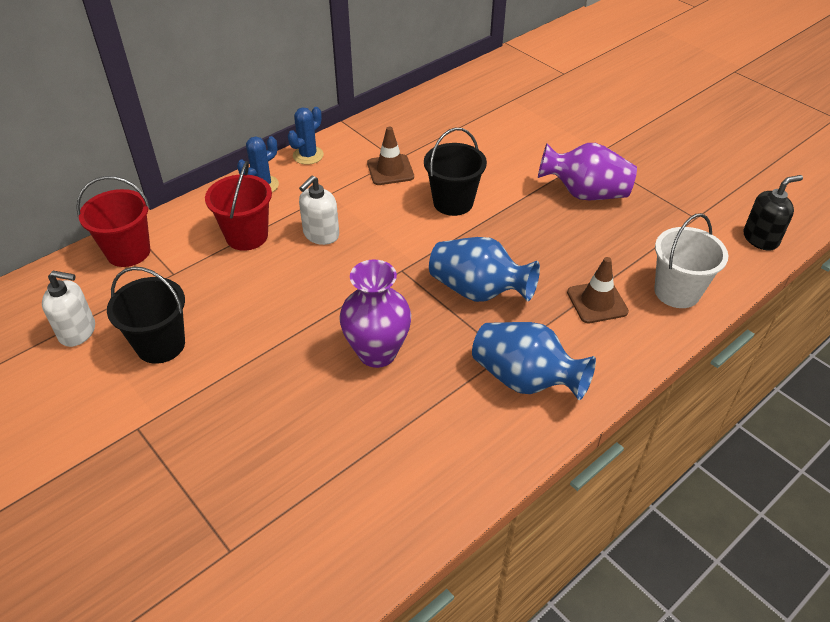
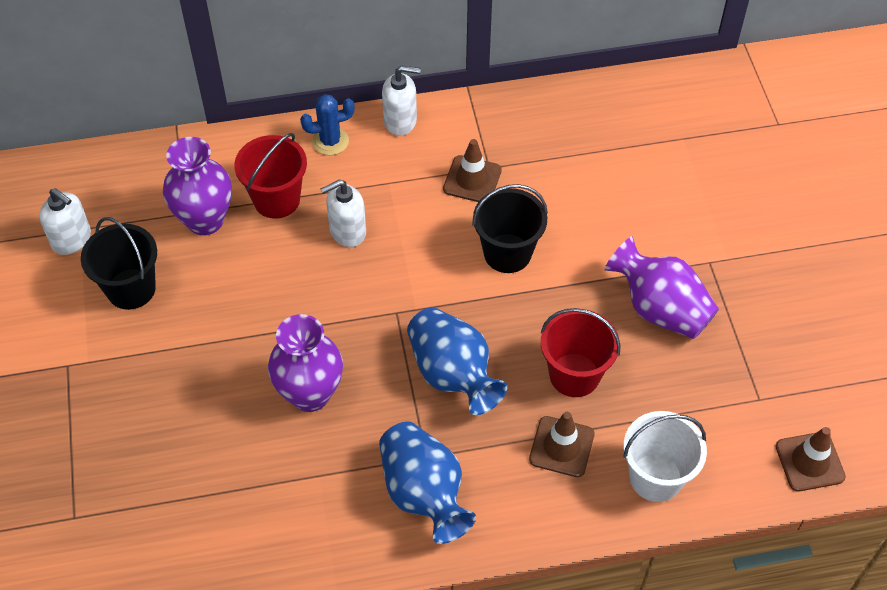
camera: 30 degrees right, 10 degrees up
red bucket [76,176,151,267] -> red bucket moved to [540,308,621,397]
blue cactus [287,107,324,165] -> white soap dispenser [382,65,421,136]
black soap dispenser [744,175,803,251] -> brown traffic cone [776,427,846,491]
none -> purple vase [163,137,232,235]

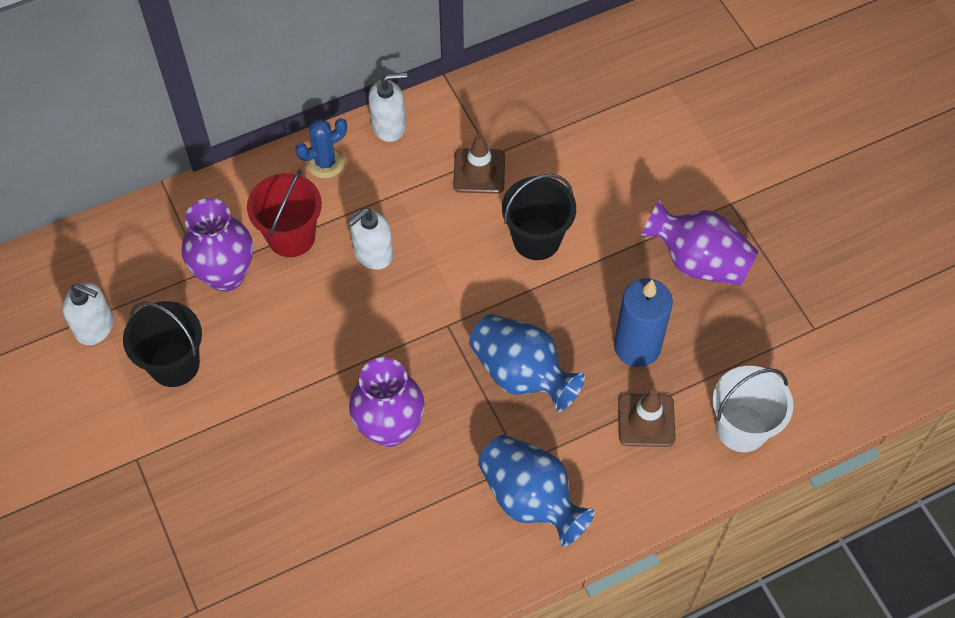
camera: 15 degrees left, 5 degrees up
red bucket [540,308,621,397] -> blue candle [614,278,673,367]
brown traffic cone [776,427,846,491] -> none

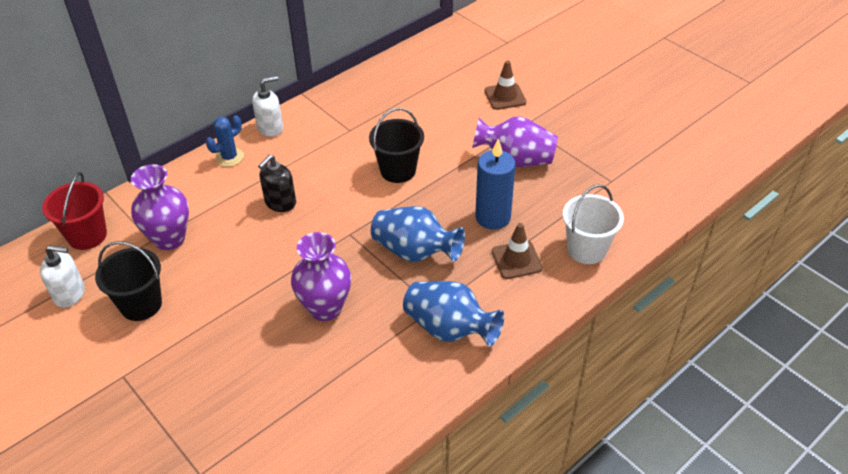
camera: 15 degrees left, 15 degrees down
red bucket [247,170,322,257] -> red bucket moved to [42,172,107,250]
white soap dispenser [348,208,393,270] -> black soap dispenser [258,155,296,212]
brown traffic cone [453,134,505,194] -> brown traffic cone moved to [485,60,526,110]

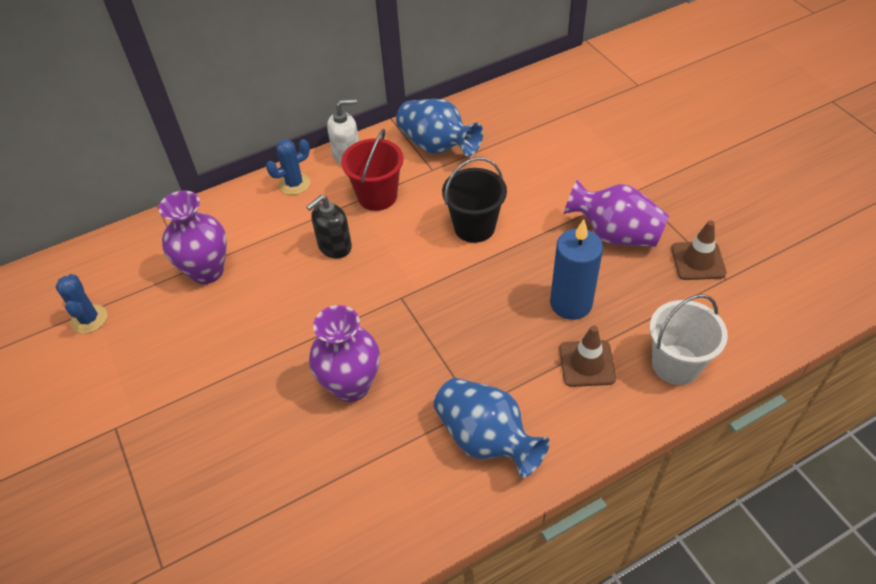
camera: 15 degrees right, 5 degrees up
white soap dispenser [40,245,85,308] -> blue cactus [56,274,107,334]
red bucket [42,172,107,250] -> red bucket moved to [341,129,403,211]
black bucket [95,241,162,321] -> none
blue vase [371,206,465,262] -> blue vase moved to [396,99,483,157]
brown traffic cone [485,60,526,110] -> brown traffic cone moved to [671,221,727,280]

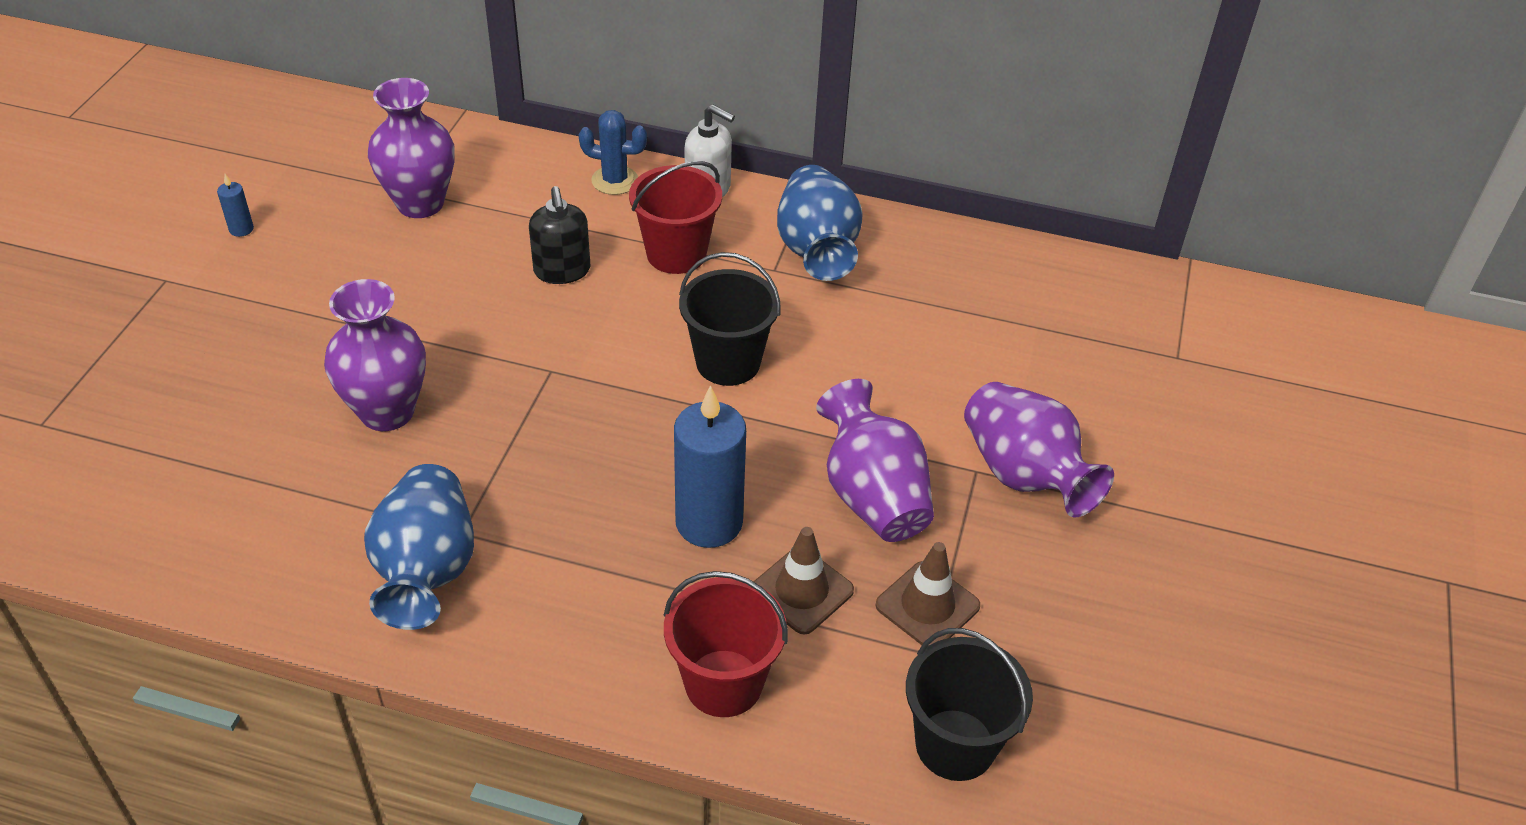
camera: 40 degrees right, 5 degrees down
blue cactus [56,274,107,334] -> none
black soap dispenser [306,195,352,259] -> black soap dispenser turned 105 degrees counterclockwise [529,186,590,284]
brown traffic cone [559,325,616,387] -> brown traffic cone moved to [753,527,854,635]
white bucket [650,294,728,385] -> red bucket [663,571,788,717]
none -> blue candle [217,174,254,237]
none -> black bucket [906,628,1033,781]
none -> purple vase [964,382,1114,518]

